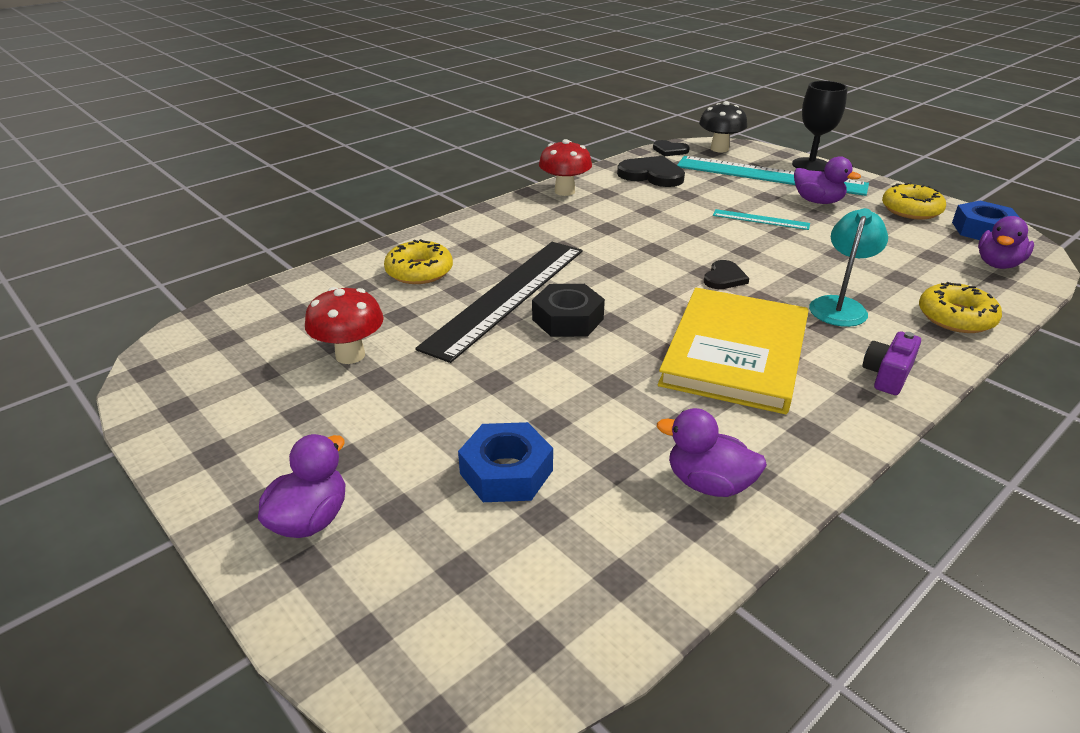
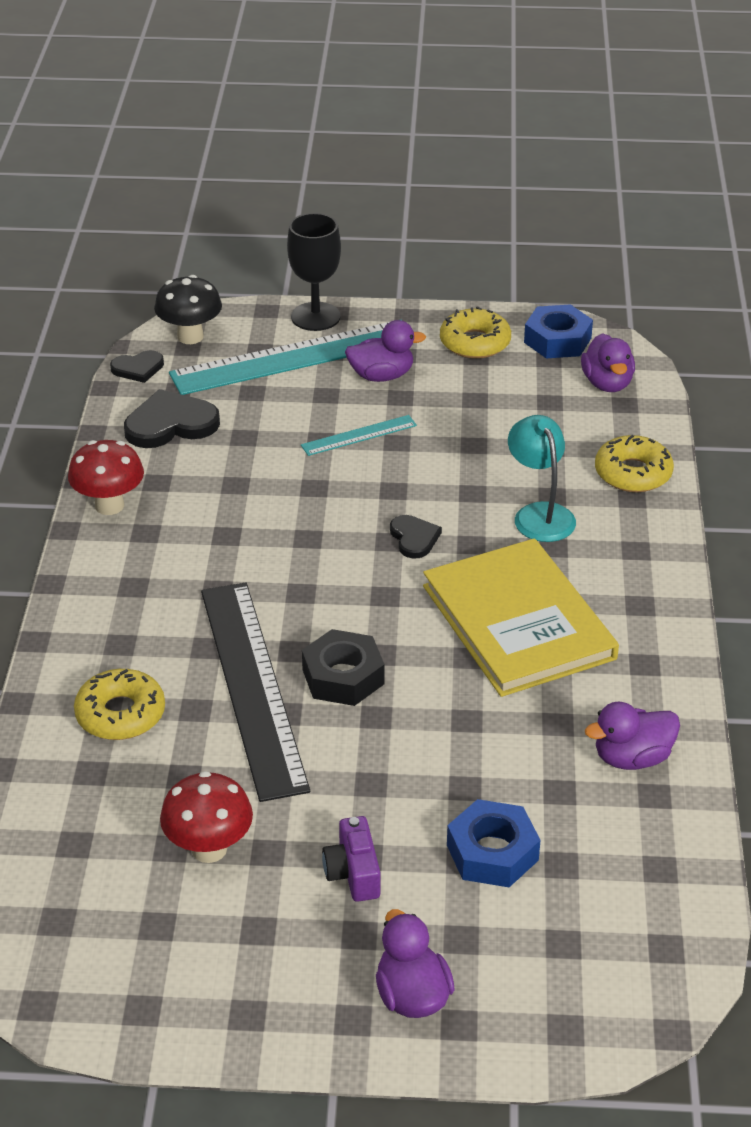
camera: 45 degrees left, 5 degrees up
purple camera [862,332,921,395] -> purple camera moved to [322,816,380,902]

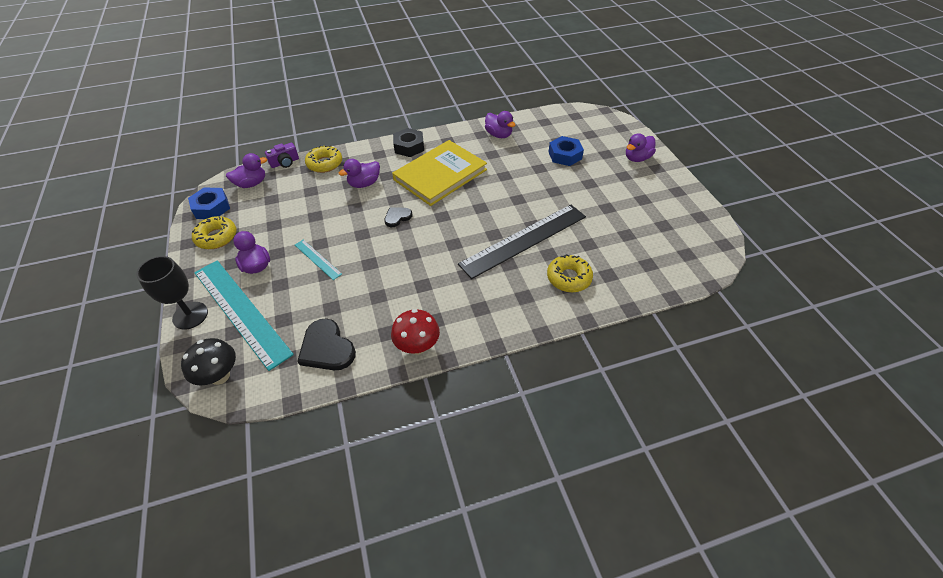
camera: 110 degrees left, 10 degrees up
black heart [110,350,164,383] -> none
red mushroom [160,771,253,863] -> none
black nut [302,629,384,706] -> black nut moved to [393,128,424,157]
purple camera [322,816,380,902] -> purple camera moved to [265,143,299,168]
turquoise lamp [508,415,576,542] -> purple duck [339,159,380,188]

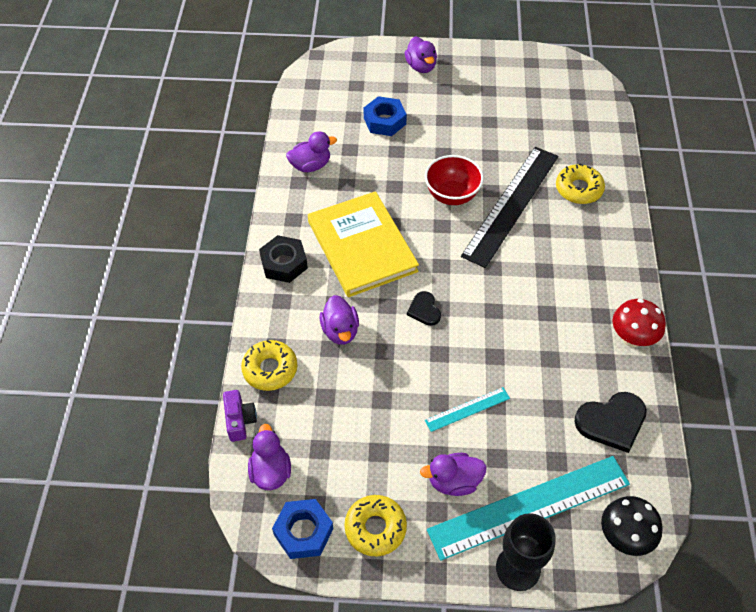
camera: 70 degrees left, 5 degrees up
black ruler [458,205,586,279] -> black ruler turned 45 degrees clockwise [461,147,558,268]
none -> red bowl [425,155,484,205]

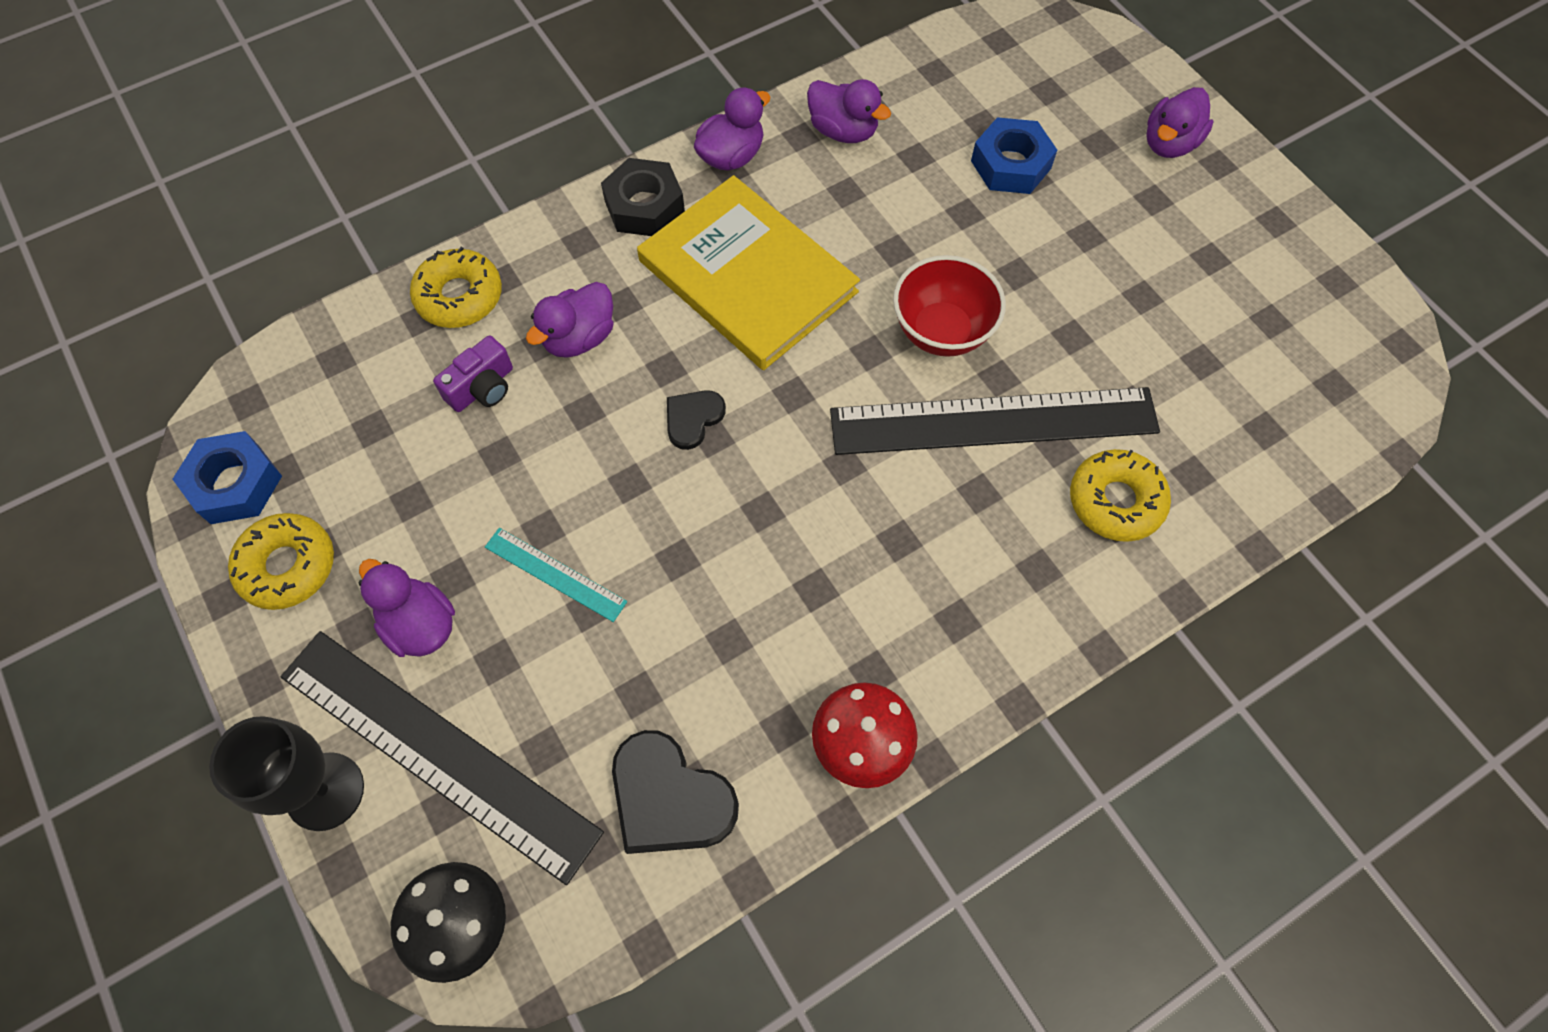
camera: 55 degrees right, 10 degrees up
purple camera [223,390,257,442] -> purple camera moved to [433,336,513,412]
purple duck [248,424,291,490] -> purple duck moved to [694,87,770,171]
yellow book [308,191,419,297] -> yellow book turned 75 degrees counterclockwise [637,175,860,370]
turquoise ruler [427,456,630,561] -> black ruler [280,631,604,885]

